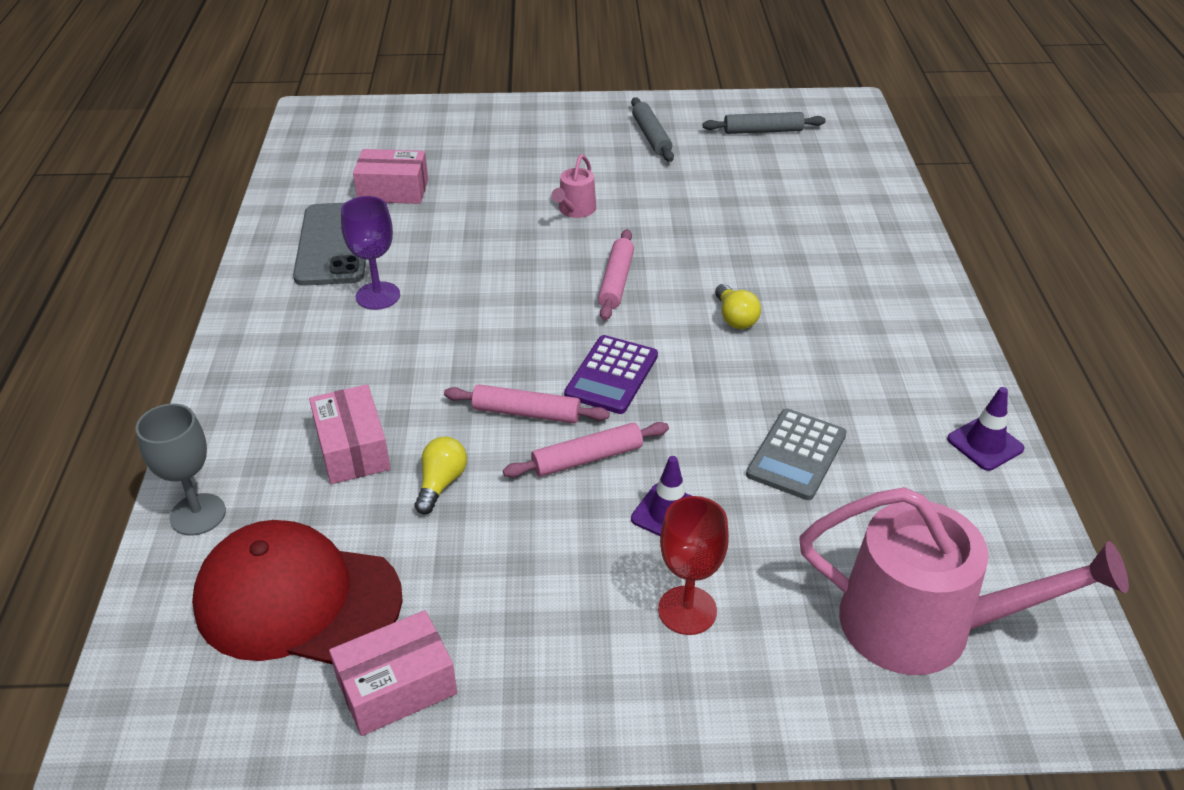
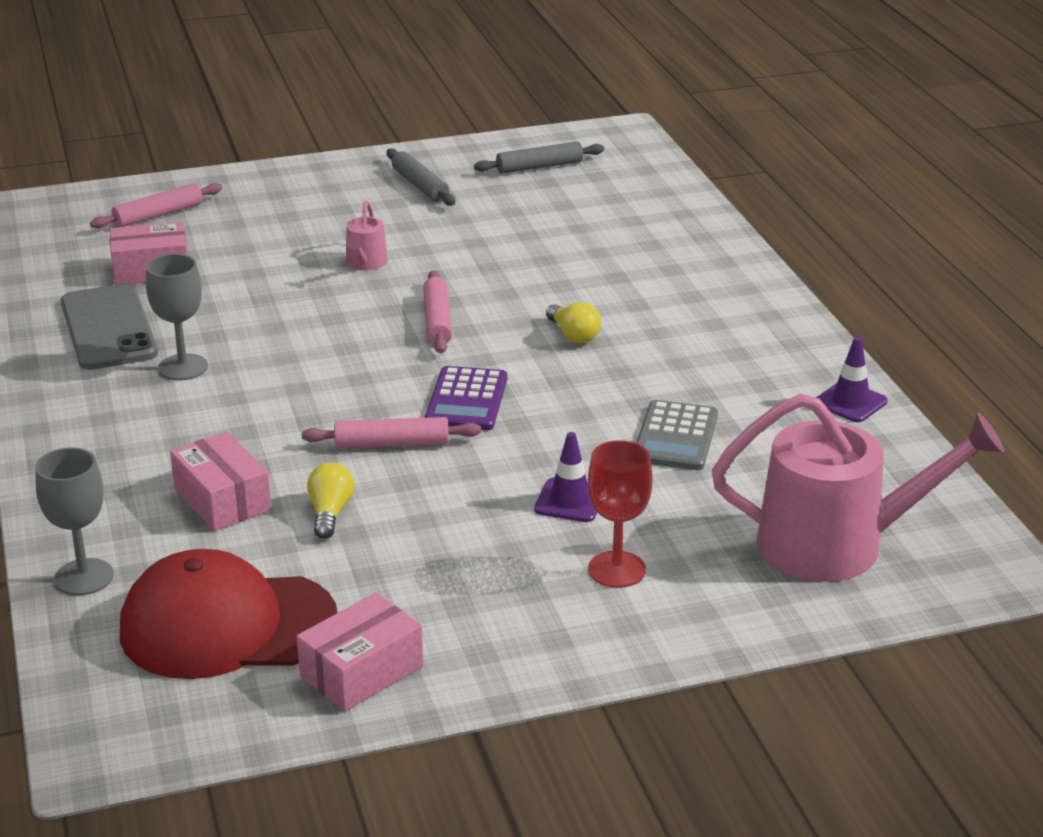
camera: 15 degrees left, 10 degrees down
purple goblet [341,196,400,310] -> grey goblet [146,254,208,380]
pink rolling pin [503,422,669,478] -> pink rolling pin moved to [90,183,222,228]

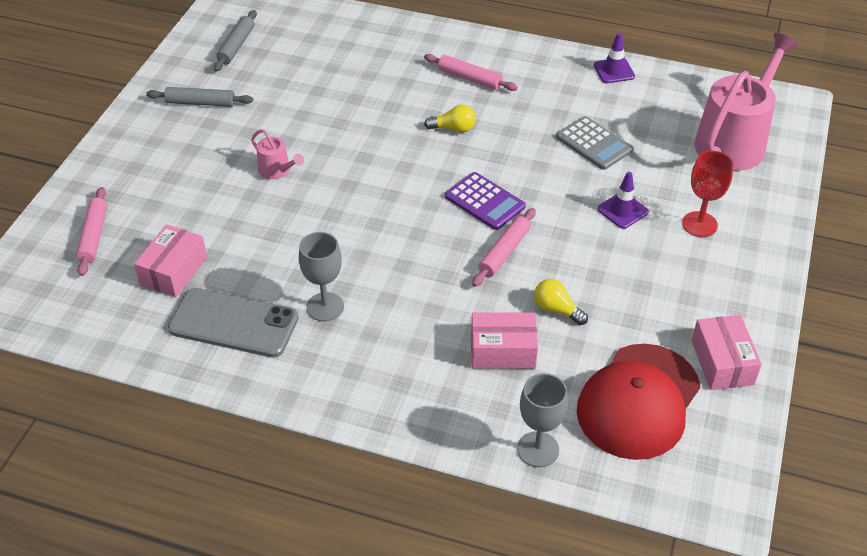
camera: 55 degrees left, 15 degrees up
pink rolling pin [423,270,452,353] -> pink rolling pin moved to [424,54,518,91]

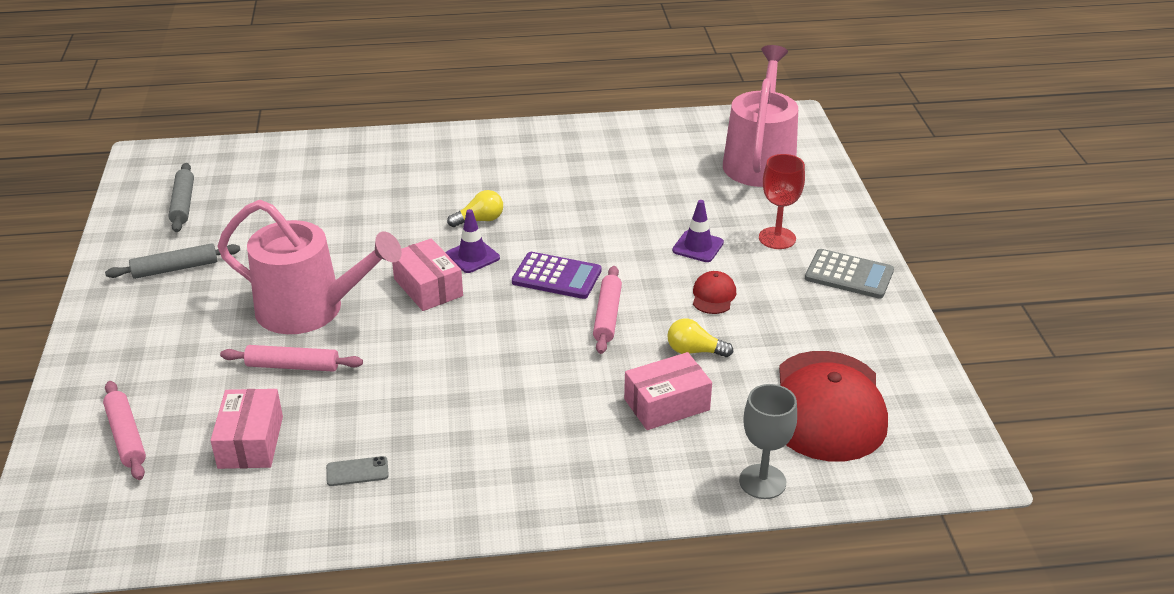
camera: 25 degrees left, 10 degrees down
grey phone [168,288,299,357] -> grey phone [326,456,389,486], size x0.41
pink watering can [251,129,304,179] -> pink watering can [218,200,402,334], size x2.26
grey goblet [299,232,344,321] -> none
pink rolling pin [424,54,518,91] -> pink rolling pin moved to [220,345,363,372]
grey calculator [556,116,633,170] -> grey calculator moved to [805,249,894,299]
purple traffic cone [594,33,635,83] -> purple traffic cone moved to [446,209,500,273]
pink box [692,315,762,390] -> pink box moved to [392,238,463,311]
none -> red cap [693,271,736,314]

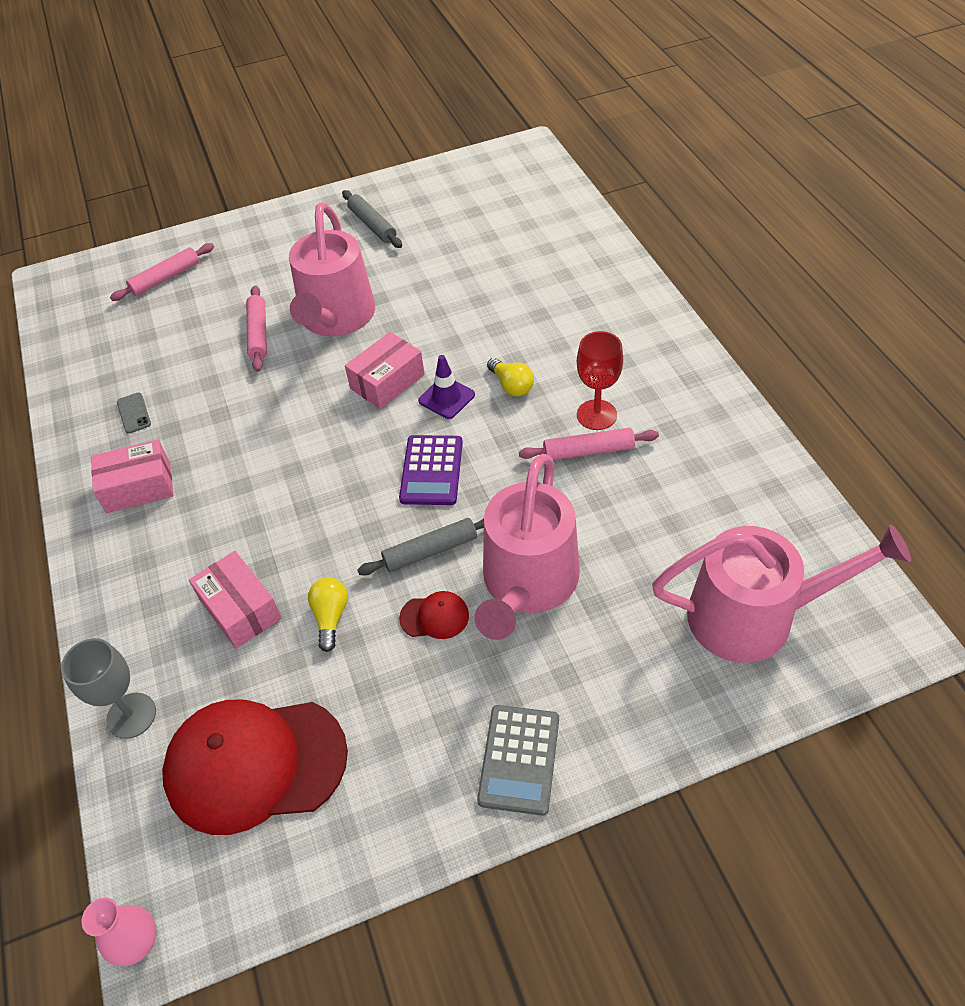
camera: 80 degrees right, 15 degrees up
grey rolling pin [168,163,194,232] -> grey rolling pin moved to [357,518,484,575]
pink box [210,389,283,469] -> pink box moved to [91,439,174,513]
pink rolling pin [593,266,622,354] -> pink rolling pin moved to [519,428,659,460]
purple traffic cone [672,200,724,262] -> pink watering can [475,454,580,640]
red goblet [759,154,805,249] -> red goblet moved to [577,331,623,430]
none -> pink vase [81,897,157,966]

